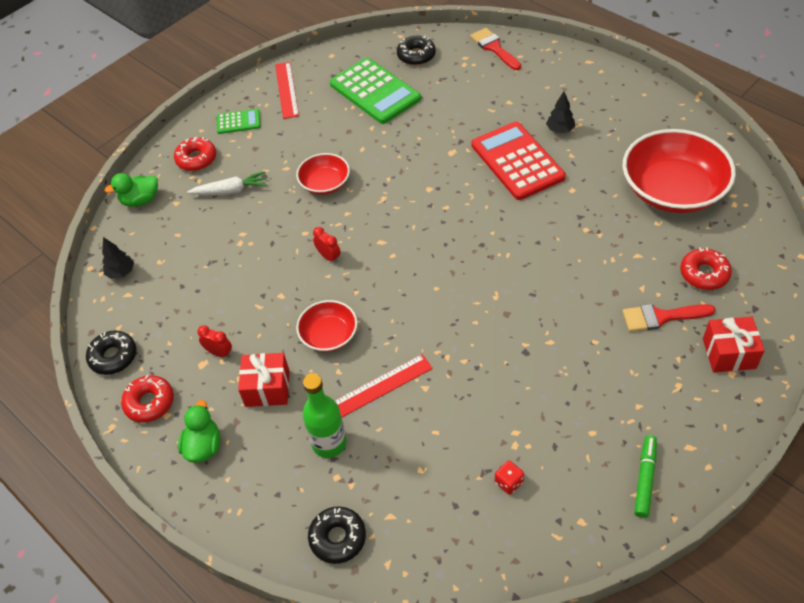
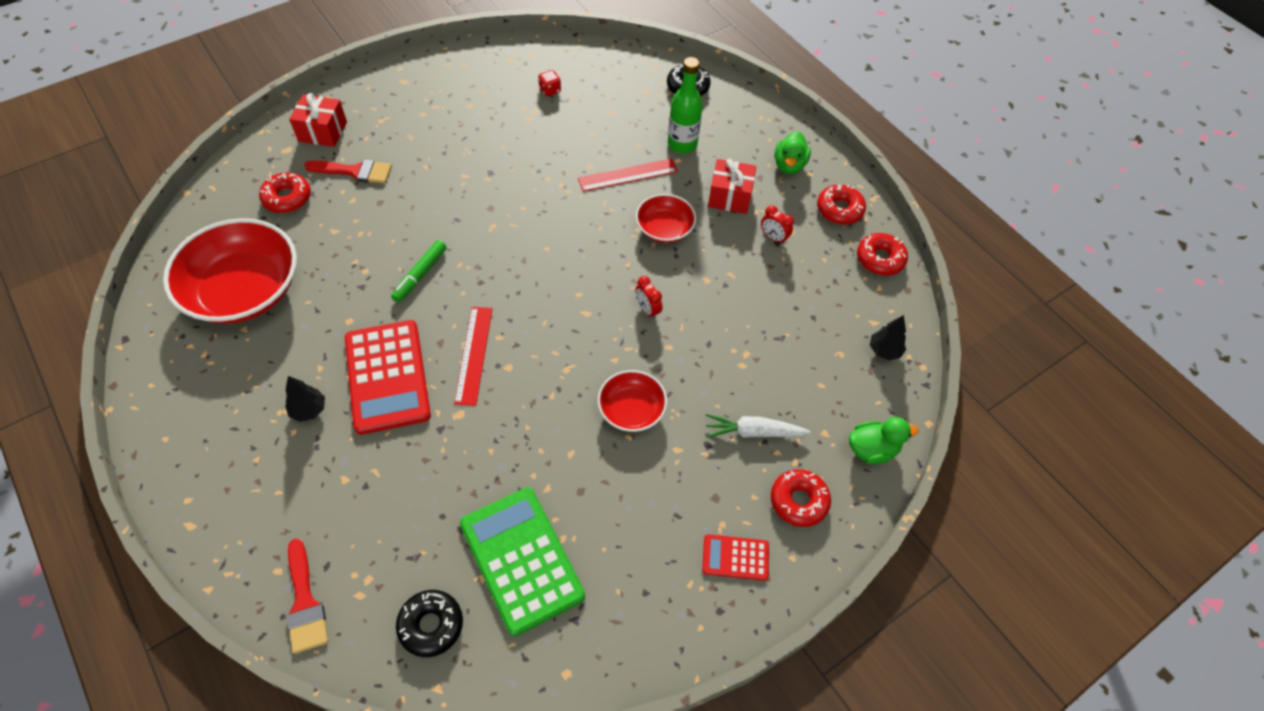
camera: 175 degrees left, 5 degrees up
black donut [86,331,137,375] -> red donut [857,233,908,276]
green calculator [217,109,261,134] -> red calculator [702,534,769,581]
red ruler [275,62,299,119] -> red ruler moved to [454,307,492,406]
green marker [634,435,657,518] -> green marker moved to [391,240,446,302]

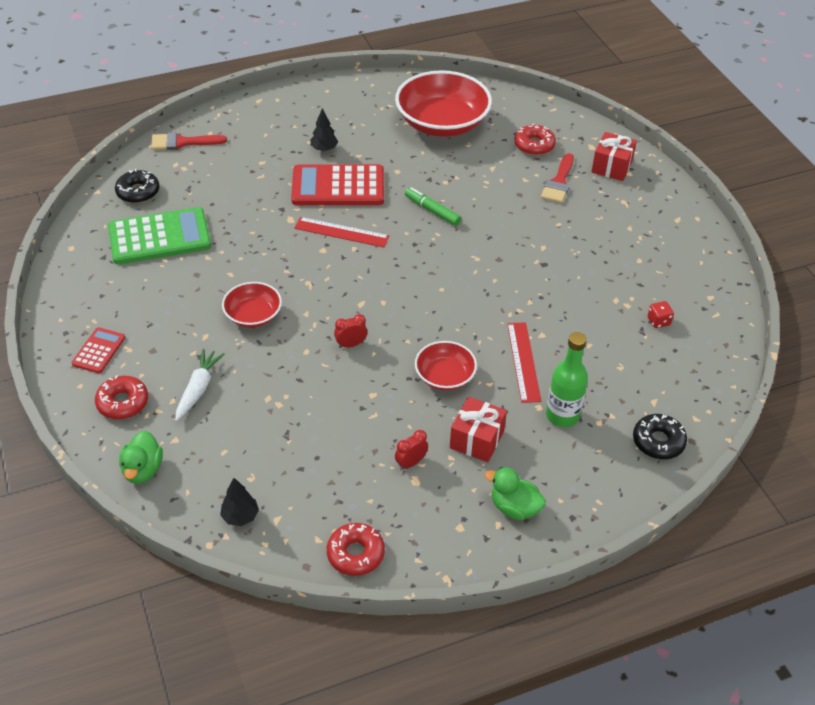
camera: 105 degrees right, 10 degrees down
red donut [817,184,866,225] -> none

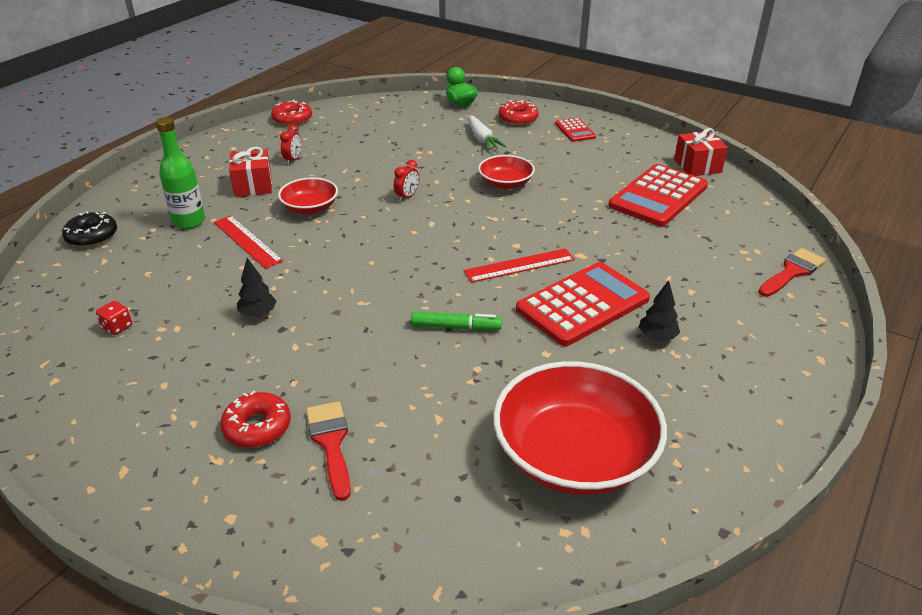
camera: 145 degrees right, 10 degrees down
green calculator [108,207,211,265] -> red calculator [608,164,708,227]
black donut [115,169,160,203] -> none
black tree [220,478,259,526] -> black tree moved to [237,258,276,317]
green duck [485,467,546,520] -> none
red donut [514,123,556,155] -> red donut moved to [220,390,291,448]
red gift [591,132,637,181] -> red gift moved to [674,128,728,176]

